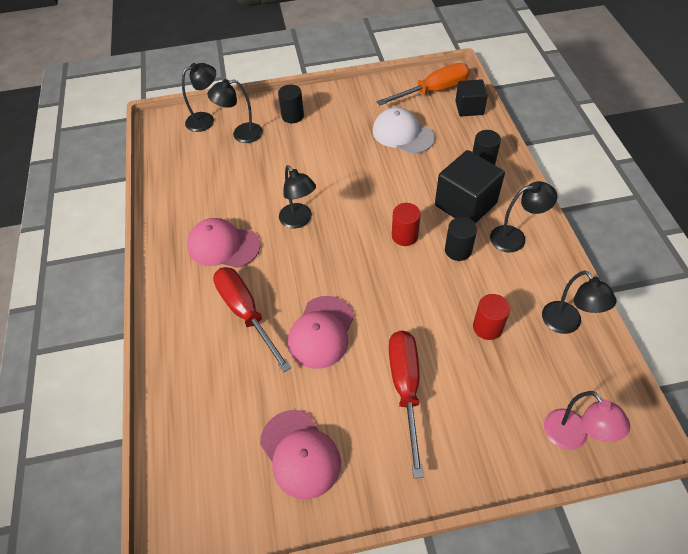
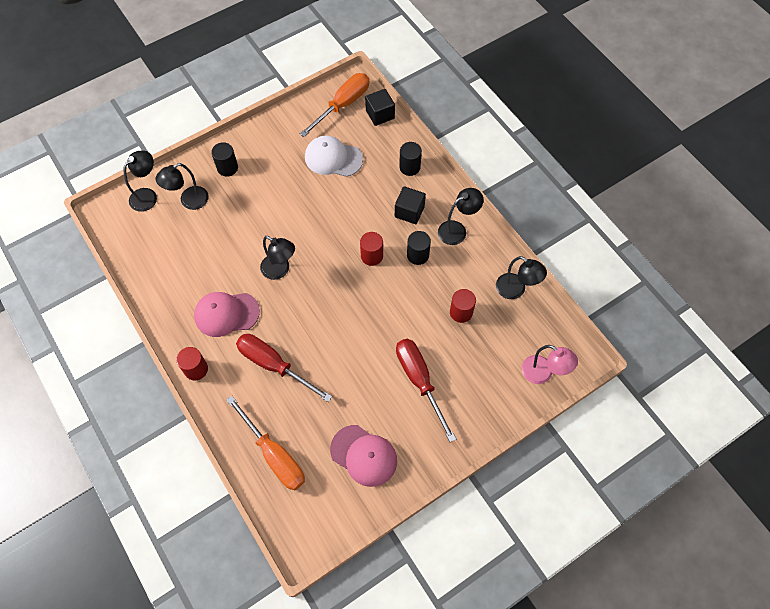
camera: 25 degrees left, 10 degrees up
pink cap [288,296,354,369] -> none
black cube [435,150,505,224] -> black cube [395,186,426,224], size x0.62
none -> red cylinder [176,347,208,380]
none -> orange screwdriver [227,396,305,490]

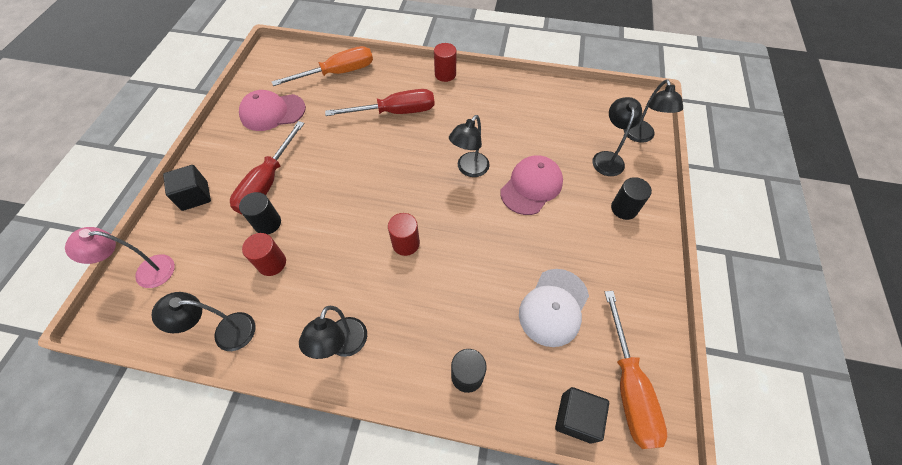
camera: 135 degrees right, 5 degrees down
pink cap [194,292,260,337] -> pink cap moved to [500,155,563,215]
orange screwdriver [227,396,305,490] -> orange screwdriver turned 150 degrees clockwise [271,46,373,86]
black lamp [260,236,295,280] -> black lamp turned 45 degrees counterclockwise [449,115,490,177]
white cap [305,136,363,177] -> white cap turned 150 degrees clockwise [519,269,589,347]
black cube [395,186,426,224] -> black cube moved to [163,165,211,211]
red screwdriver [396,339,456,442] -> red screwdriver turned 90 degrees clockwise [230,121,305,215]
black cylinder [407,231,431,265] -> black cylinder moved to [239,192,281,234]

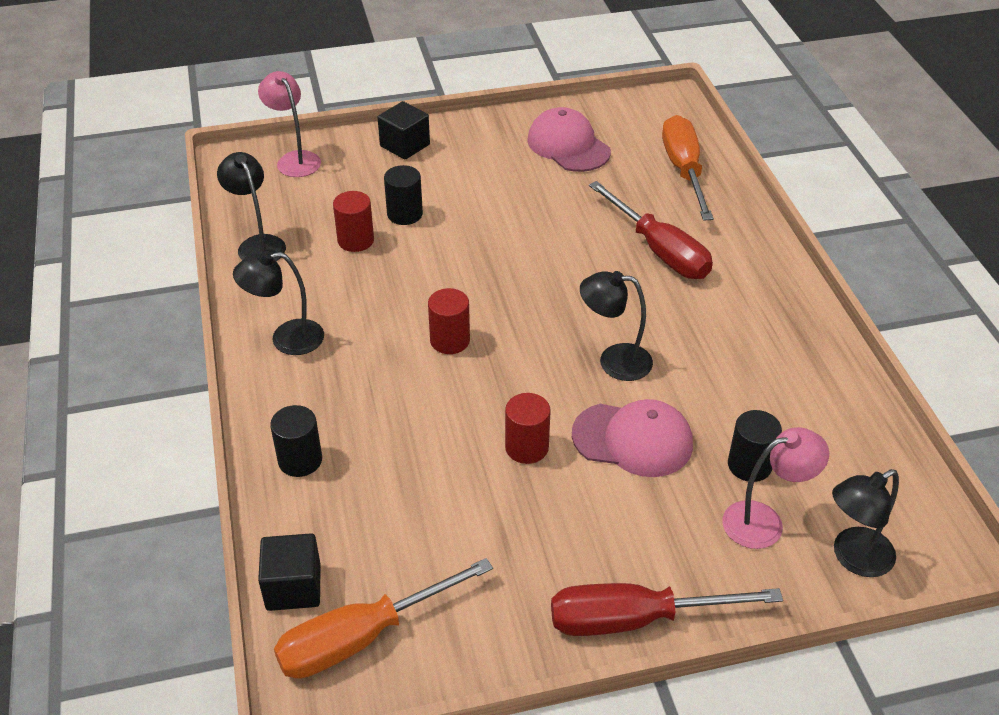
camera: 65 degrees right, 15 degrees down
red screwdriver [230,121,305,215] -> red screwdriver moved to [551,583,783,636]
orange screwdriver [271,46,373,86] -> orange screwdriver turned 135 degrees counterclockwise [662,115,714,221]
red cylinder [434,43,457,82] -> red cylinder moved to [505,393,551,464]
white cap [519,269,589,347] -> none
black lamp [592,97,642,176] -> pink lamp [722,427,829,549]
black cylinder [611,177,652,220] -> black cylinder moved to [728,410,782,482]

